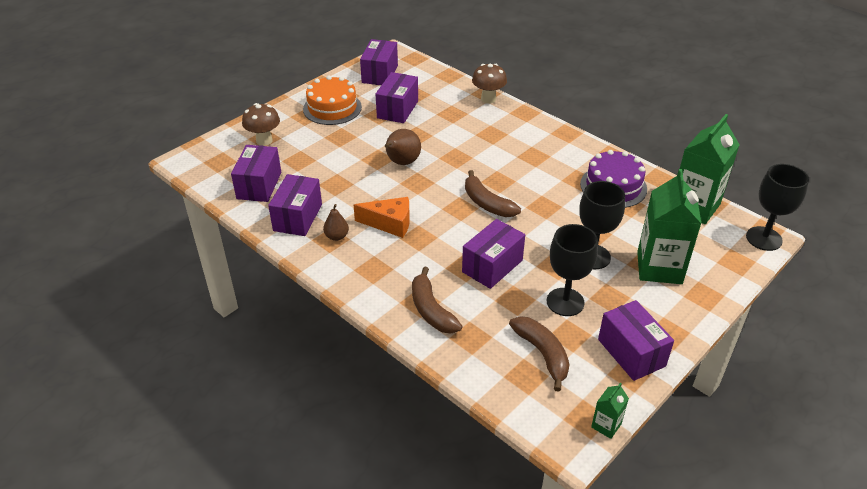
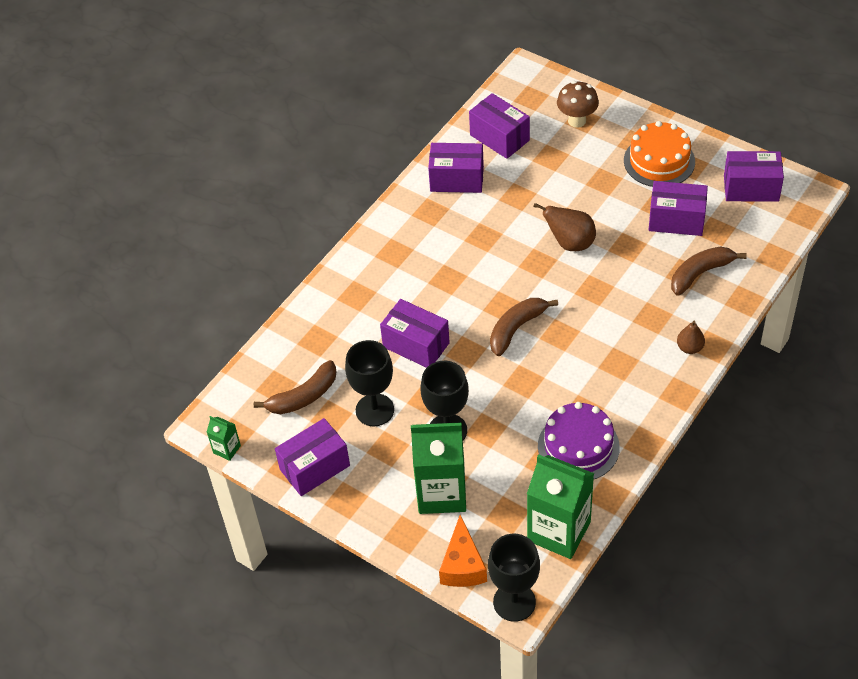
camera: 85 degrees right, 10 degrees up
purple box [231,145,281,202] -> purple box turned 45 degrees clockwise [469,93,530,159]
brown pear [323,204,349,241] -> brown pear moved to [677,321,705,354]
orange cheese [354,197,410,238] -> orange cheese moved to [439,515,487,587]
brown banana [412,266,463,334] -> brown banana moved to [671,246,747,296]
brown mushroom [472,64,507,104] -> none

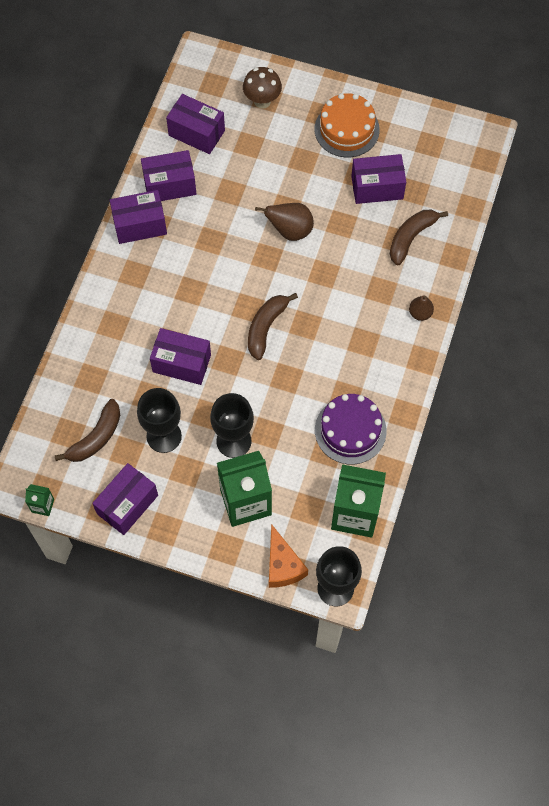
camera: 20 degrees left, 15 degrees up
purple box [724,151,784,202] -> purple box moved to [110,190,167,244]

